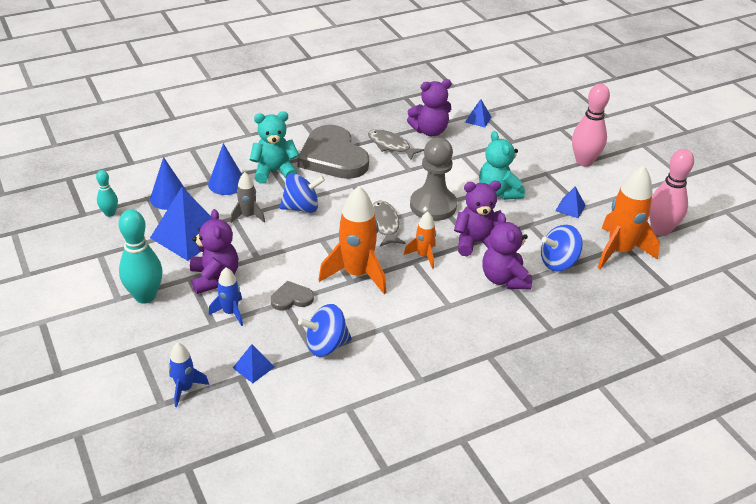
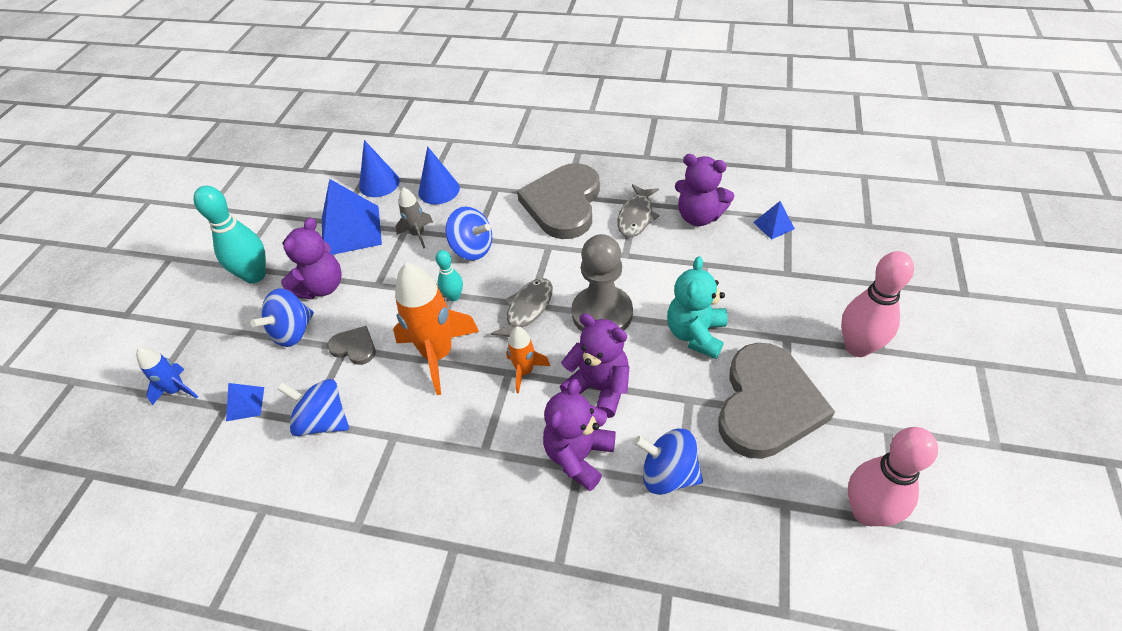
camera: 45 degrees right, 10 degrees up
turquoise bowling pin [96,170,118,217] -> turquoise bowling pin moved to [436,250,463,301]
blue rocket [209,267,243,326] -> blue spinning top [250,288,314,347]
turquoise teddy bear [250,111,299,184] -> none
grey fish [368,129,424,160] -> grey fish turned 150 degrees counterclockwise [617,184,660,237]
blue pyramid [556,186,586,218] -> grey heart [718,343,835,459]
orange rocket [597,165,660,269] -> none

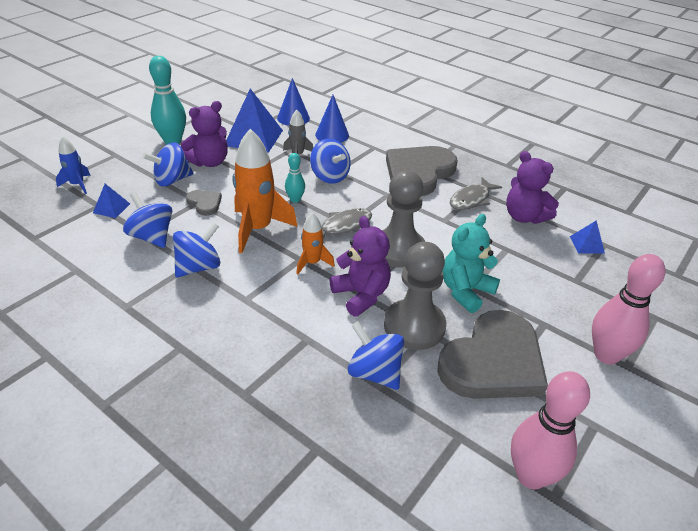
camera: 20 degrees right, 10 degrees down
purple teddy bear [543,379,616,491] -> none
none -> blue spinning top [173,222,220,277]
none -> grey pawn [384,242,446,350]

